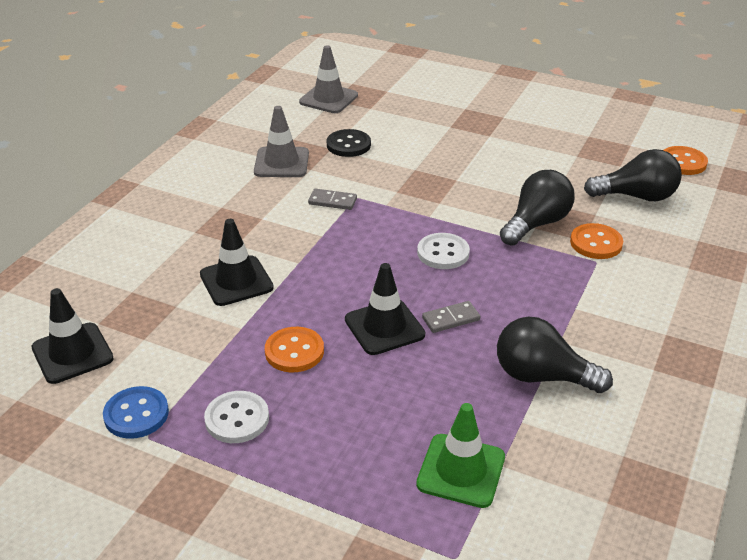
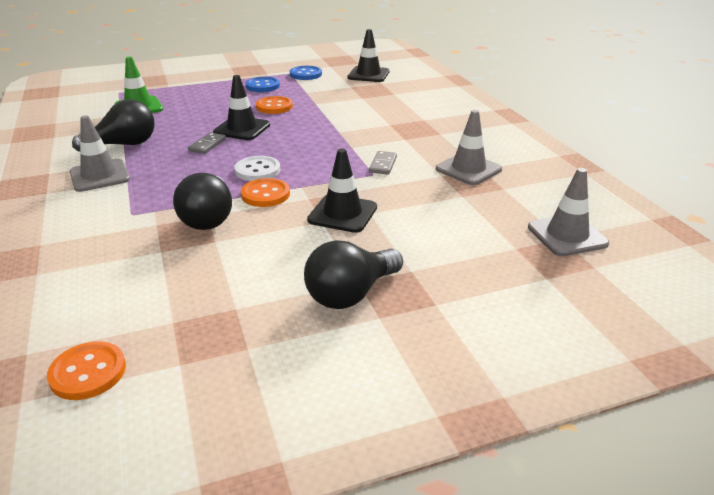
camera: 135 degrees right, 5 degrees down
black traffic cone [200,219,274,306] -> black traffic cone moved to [307,149,377,233]
white button [204,391,269,443] -> blue button [245,77,280,92]
grey domino [308,189,357,210] -> grey domino turned 45 degrees counterclockwise [369,151,397,174]
black button [327,129,371,157] -> none
orange button [570,223,623,259] -> orange button moved to [241,178,290,207]
black light bulb [584,149,682,201] -> black light bulb moved to [304,240,403,309]
none -> grey traffic cone [70,115,130,192]

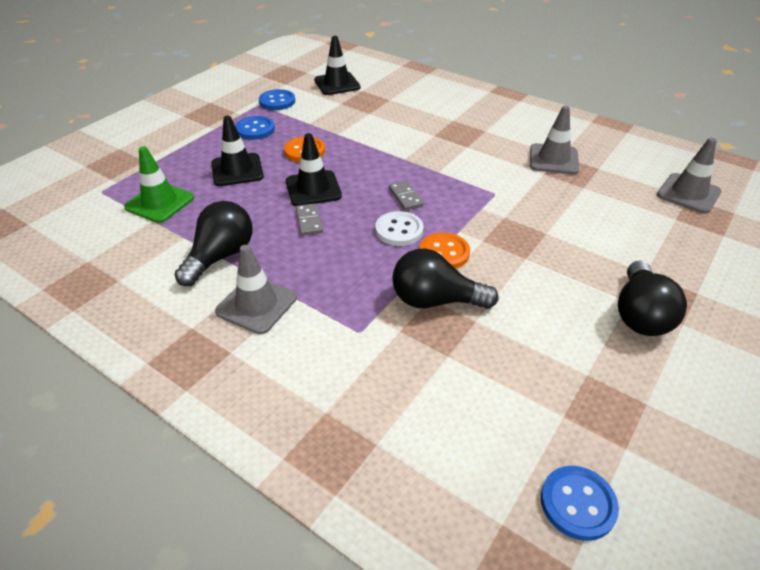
camera: 35 degrees left, 10 degrees up
orange button [47,341,126,400] -> blue button [541,466,619,541]
black light bulb [173,173,232,230] -> black light bulb turned 135 degrees clockwise [392,249,498,309]
black traffic cone [307,149,377,233] -> black traffic cone moved to [211,116,264,186]
grey domino [369,151,397,174] -> grey domino moved to [389,181,424,211]

